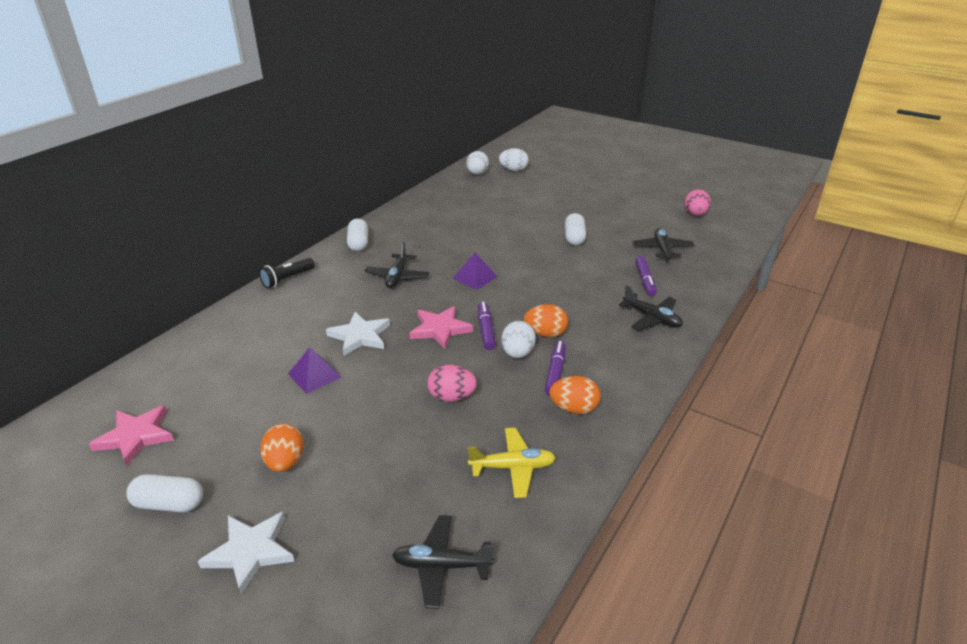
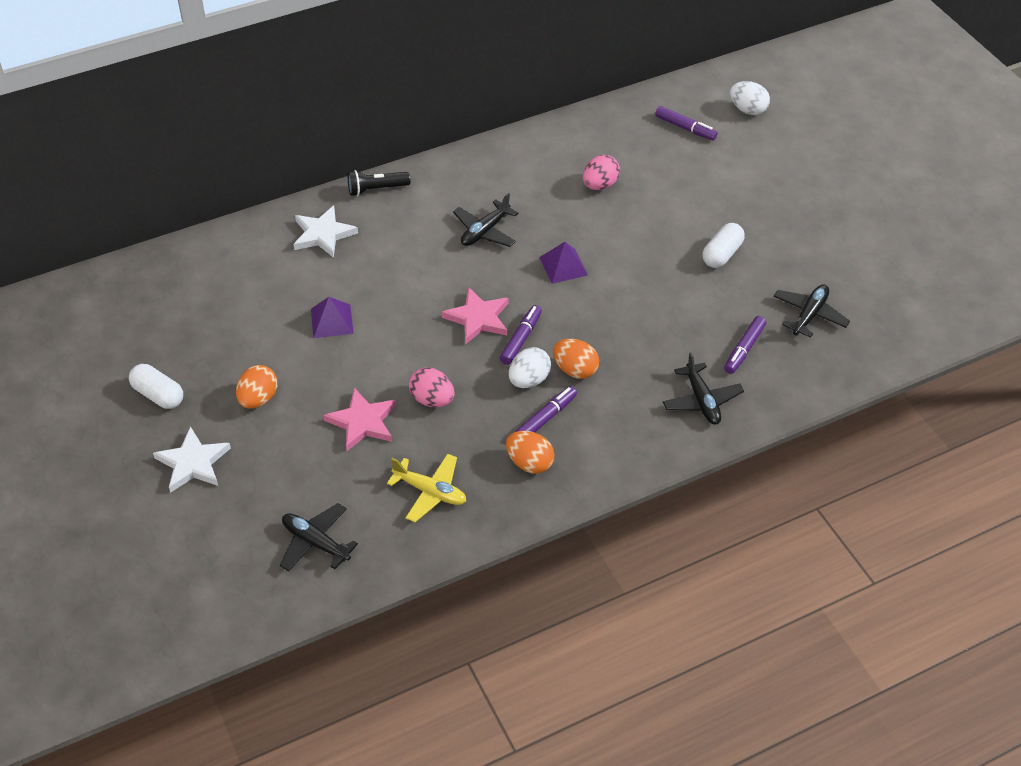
camera: 30 degrees right, 15 degrees up
pink star [89,405,174,466] -> pink star moved to [323,388,396,451]
white star [326,312,390,356] -> white star moved to [294,206,358,258]
white capsule [347,219,368,251] -> none
white egg [466,151,489,175] -> none
pink egg [684,189,711,216] -> pink egg moved to [583,155,620,190]
none -> purple marker [655,106,718,140]

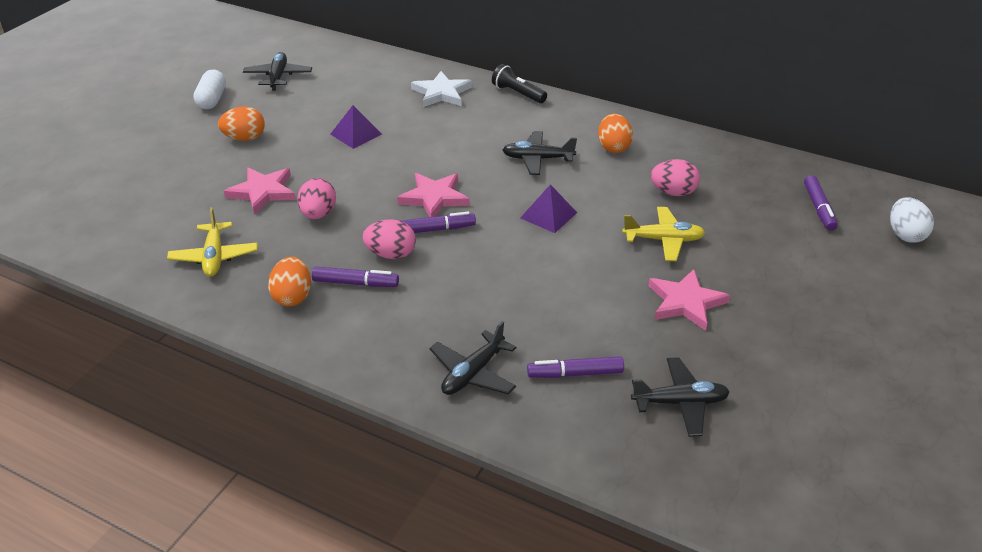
camera: 55 degrees right, 10 degrees down
white star [153,426,231,493] -> none
black plane [280,503,358,572] -> black plane moved to [243,52,312,91]
white egg [509,347,551,388] -> pink egg [363,219,416,259]
orange egg [553,339,599,379] -> orange egg moved to [598,114,633,153]
white capsule [703,223,745,268] -> pink star [648,269,730,331]
none -> yellow plane [622,207,705,261]

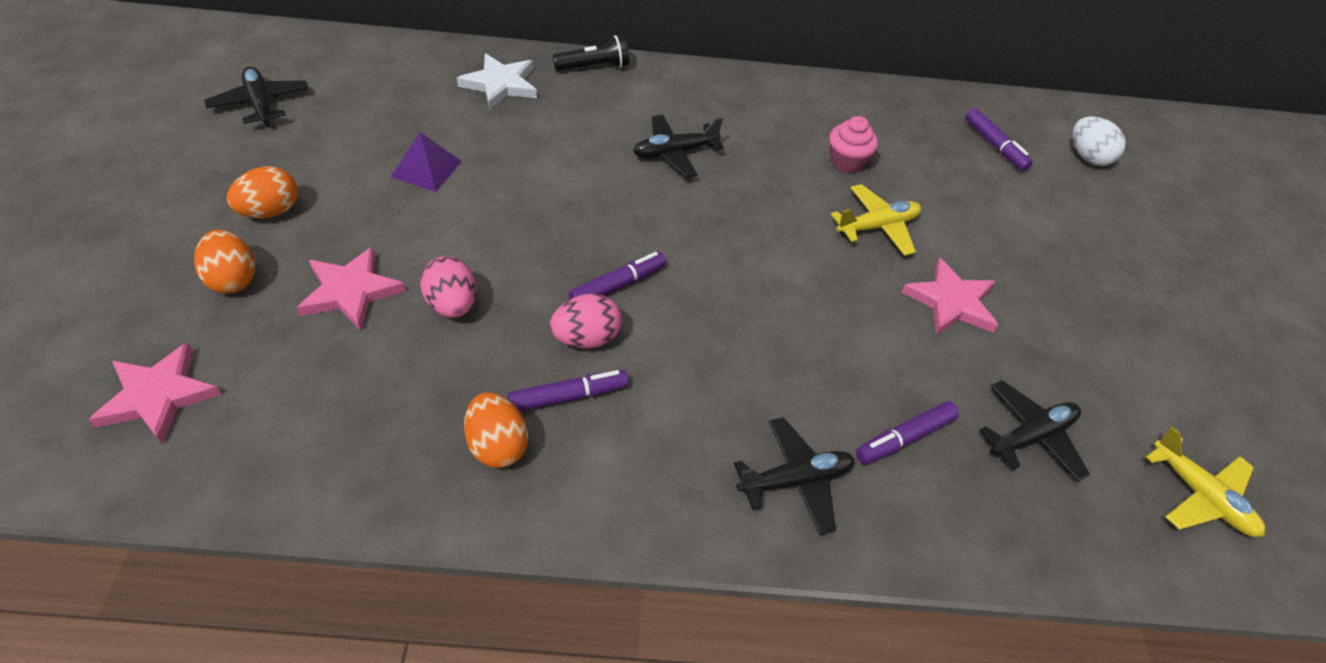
camera: 30 degrees left, 10 degrees up
yellow plane [167,207,258,277] -> yellow plane moved to [1146,426,1265,537]
white capsule [193,70,226,109] -> none
pink star [397,173,469,217] -> pink star moved to [88,342,222,444]
black plane [429,321,516,395] -> black plane turned 120 degrees counterclockwise [734,417,854,535]
black flashlight [492,64,547,103] -> black flashlight turned 150 degrees clockwise [553,35,629,71]
purple pyramid [521,184,577,233] -> none
orange egg [598,114,633,153] -> orange egg moved to [194,230,255,294]
pink egg [651,159,700,196] -> pink cupcake [829,116,878,173]

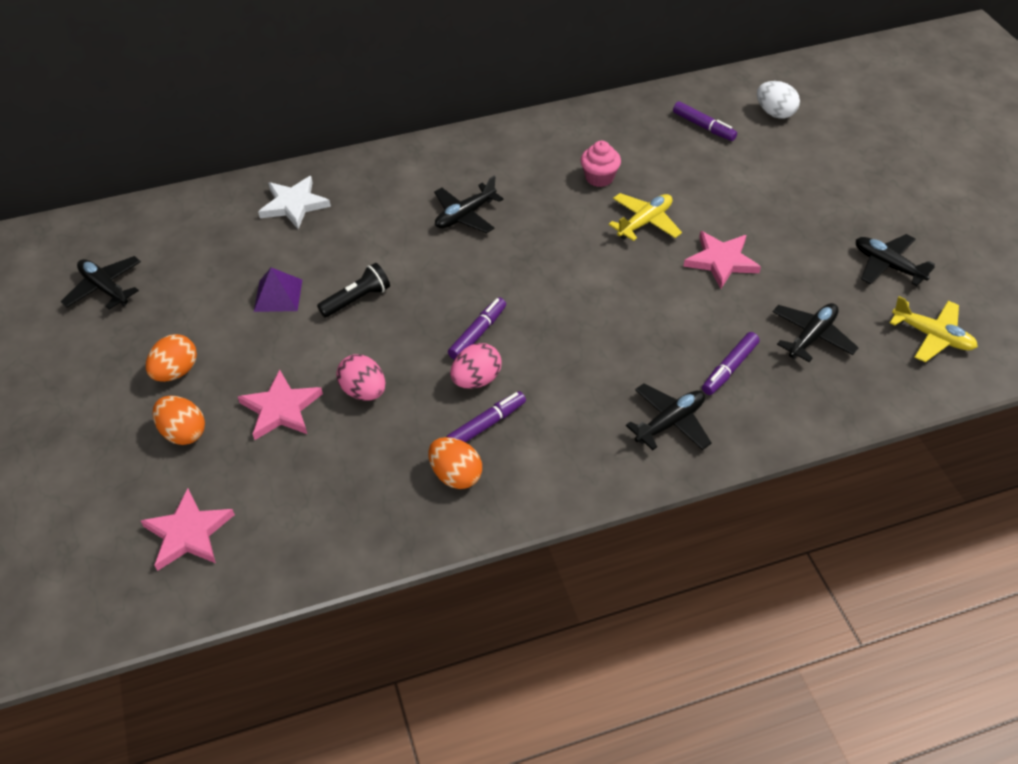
camera: 15 degrees left, 0 degrees up
black flashlight [553,35,629,71] -> black flashlight moved to [317,263,390,317]
none -> black plane [856,234,935,286]

